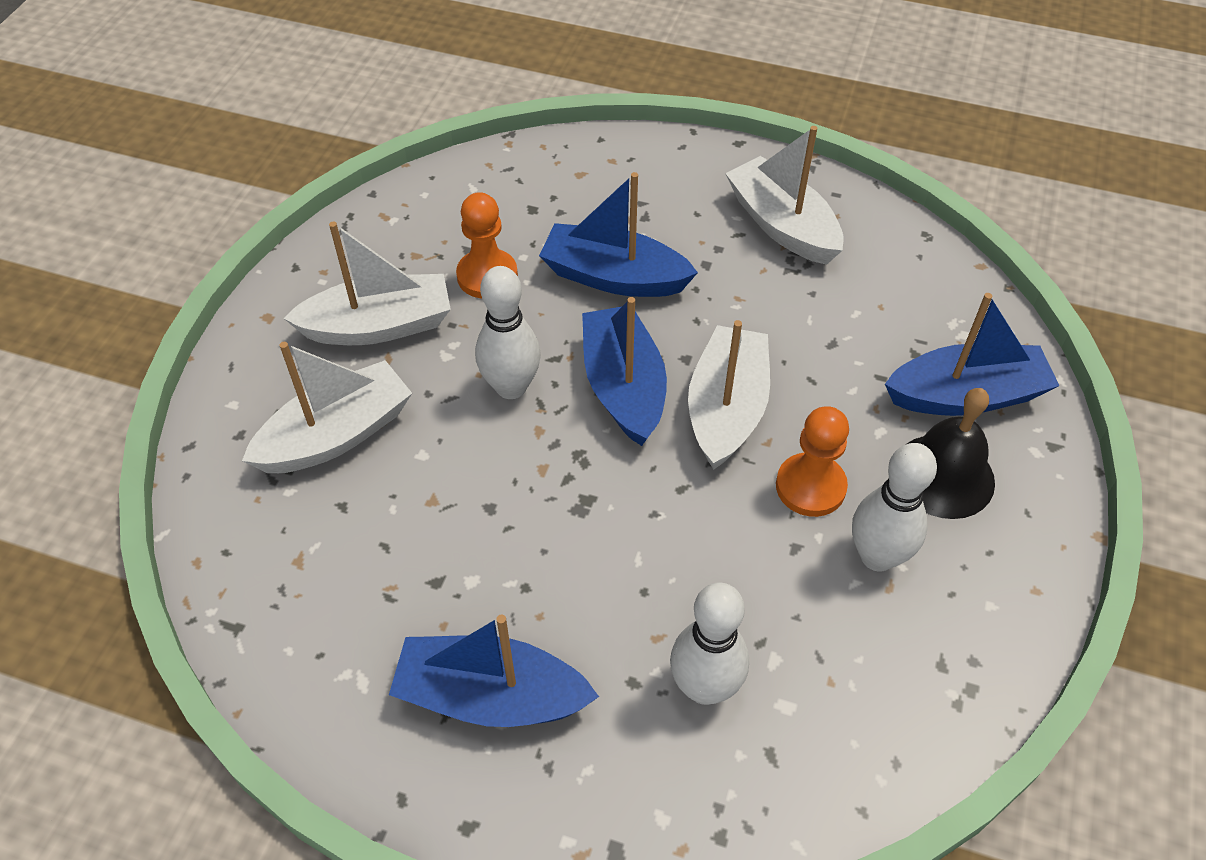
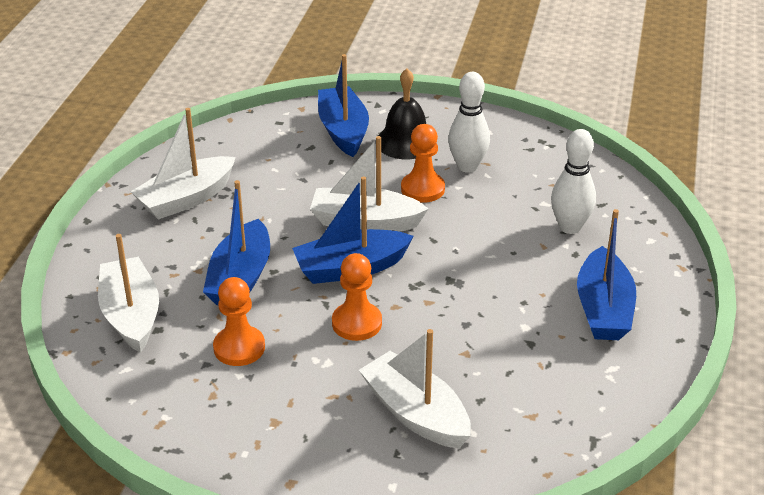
camera: 95 degrees left, 15 degrees down
white boat [284,221,451,345] -> white boat moved to [98,234,159,353]
white bowling pin [475,266,541,399] -> orange pawn [332,253,382,341]

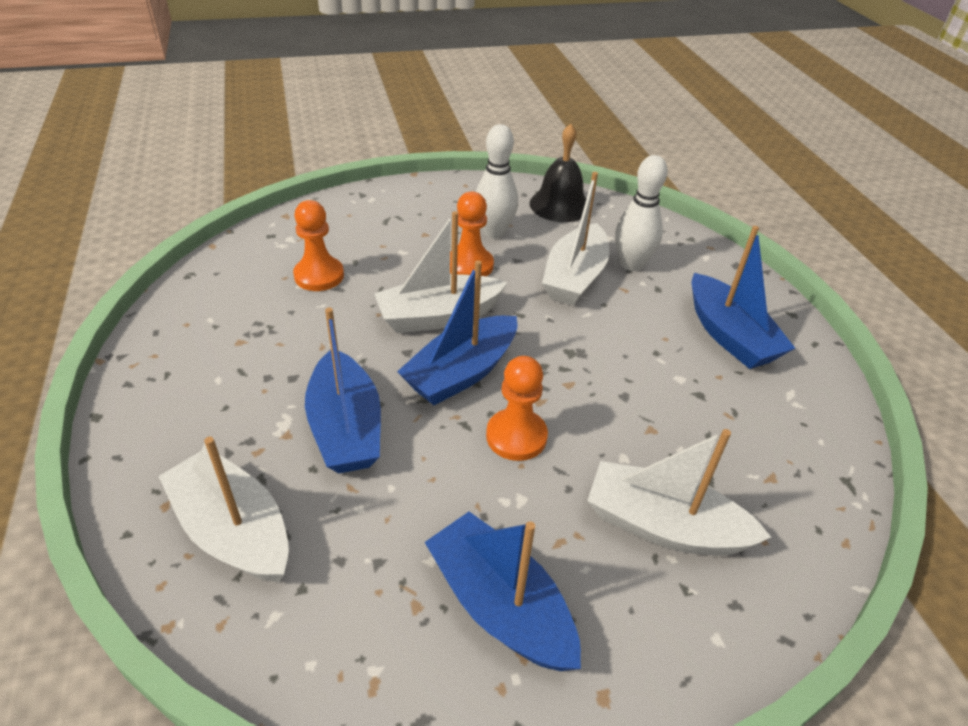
camera: 30 degrees left, 5 degrees up
white boat [130,108,236,220] -> white boat moved to [542,172,610,306]
orange pawn [213,277,265,366] -> orange pawn moved to [293,200,344,291]
blue boat [318,54,369,157] -> blue boat moved to [425,512,581,671]
black bell [378,68,426,159] -> black bell moved to [530,124,586,222]

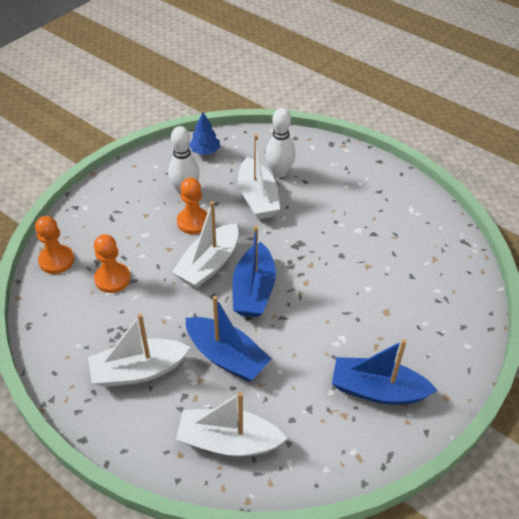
camera: 35 degrees left, 5 degrees up
orange pawn [486,356,548,461] -> orange pawn moved to [35,216,74,274]
black bell [530,124,586,222] -> blue tree [189,112,220,155]
white boat [587,429,771,556] -> white boat moved to [88,314,190,387]
blue boat [691,226,795,369] -> none

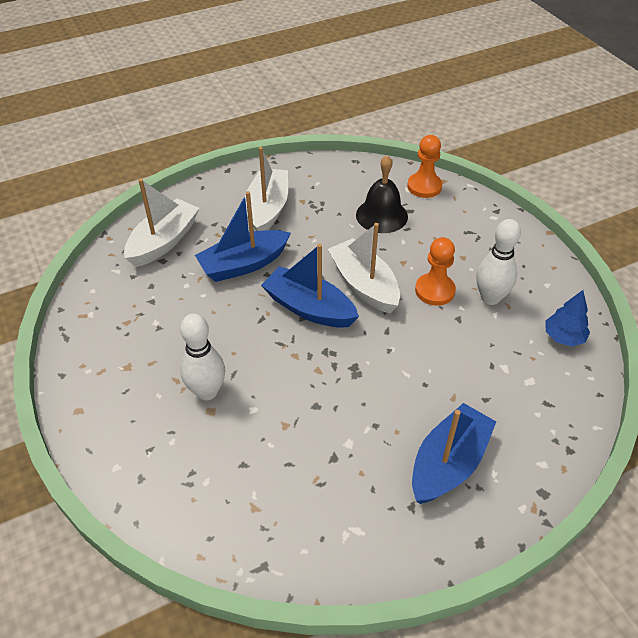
camera: 115 degrees right, 0 degrees up
orange pawn [94,234,131,293] -> black bell [356,155,408,233]
white boat [238,134,280,219] -> none
white bowling pin [265,108,295,178] -> white bowling pin moved to [180,314,225,400]
blue boat [332,339,438,405] -> blue boat moved to [412,403,496,504]

